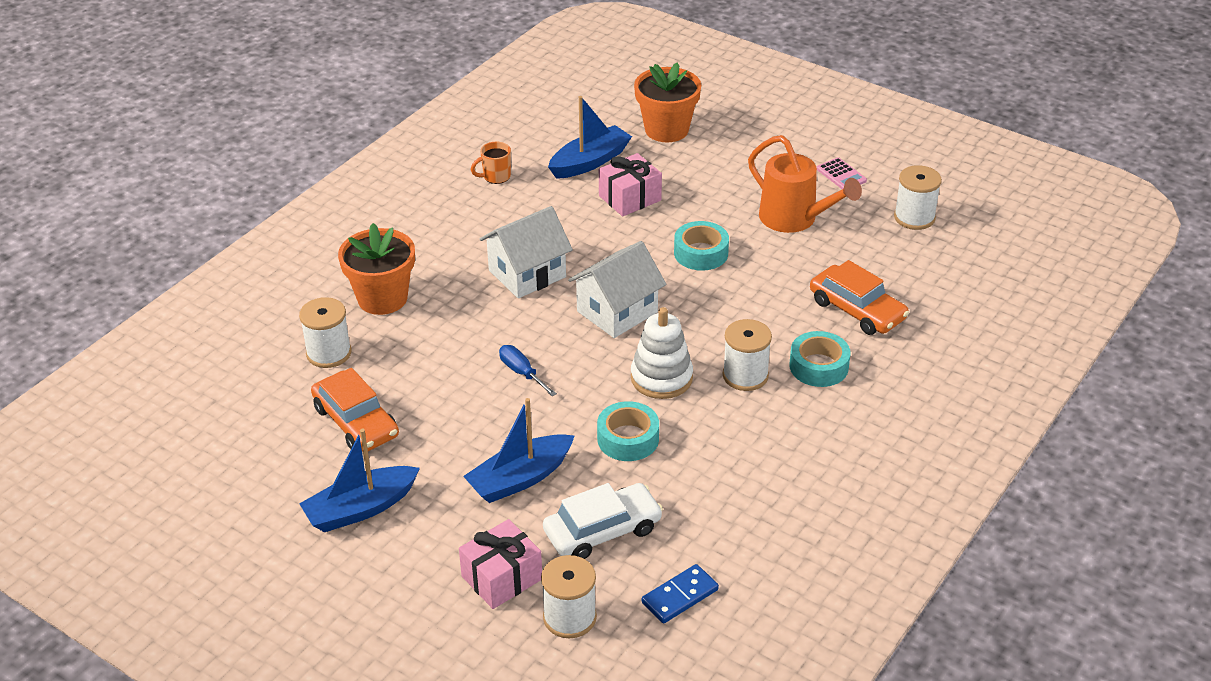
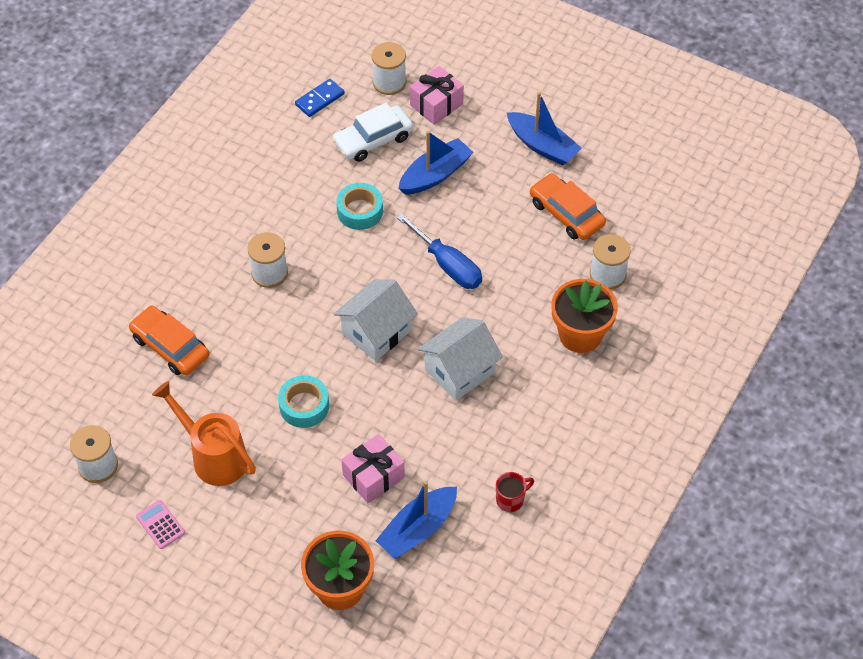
camera: 175 degrees right, 15 degrees up
blue boat [299,429,420,532] -> blue boat turned 75 degrees clockwise [507,92,582,166]
orange mug [471,141,511,184] -> red mug [496,472,534,512]
blue screwdriver [499,345,557,396] -> blue screwdriver [397,213,482,289], size x1.66
white stacking toy [631,307,693,399] -> none
turquoise tape [789,331,851,387] -> none

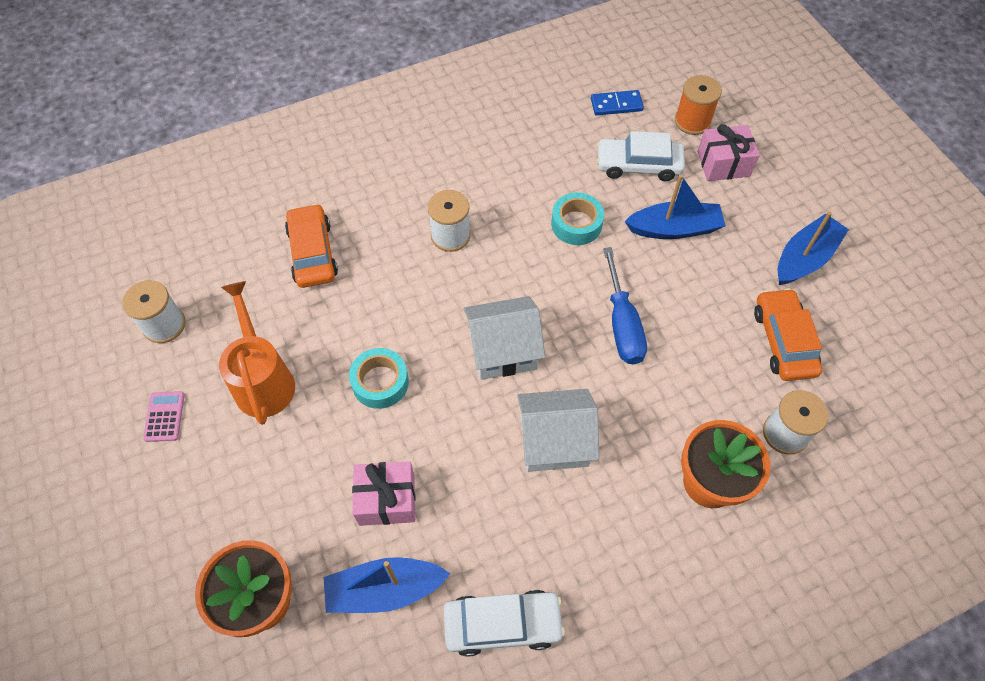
camera: 35 degrees right, 5 degrees up
white spool [371,42,406,95] -> orange spool [675,75,722,135]
red mug [496,472,534,512] -> white car [444,590,565,657]
blue boat [507,92,582,166] -> blue boat turned 120 degrees counterclockwise [778,211,849,285]

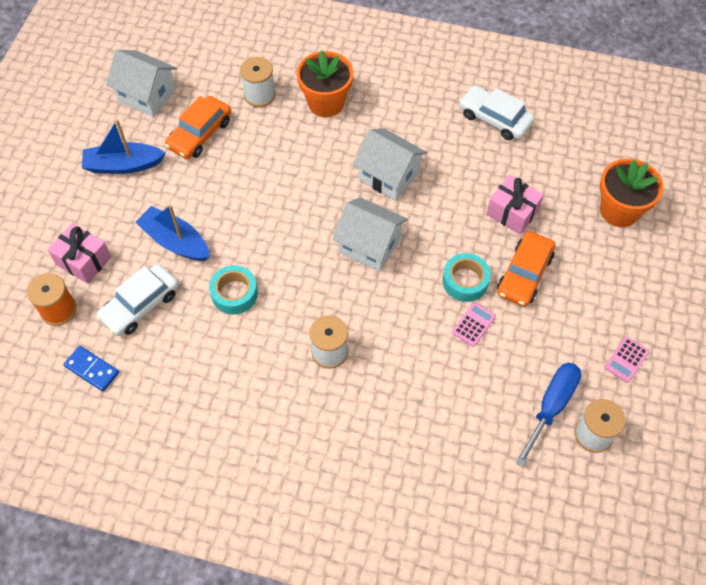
camera: 140 degrees left, 0 degrees up
orange watering can [219,281,295,425] -> none
orange car [285,204,338,288] -> orange car moved to [497,231,556,307]
blue boat [324,557,451,613] -> none
white car [597,131,685,181] -> white car turned 90 degrees clockwise [96,264,179,336]
blue screwdriver [603,247,647,364] -> blue screwdriver moved to [515,363,581,467]
none -> white house [106,50,177,117]
none -> pink calculator [452,302,496,347]

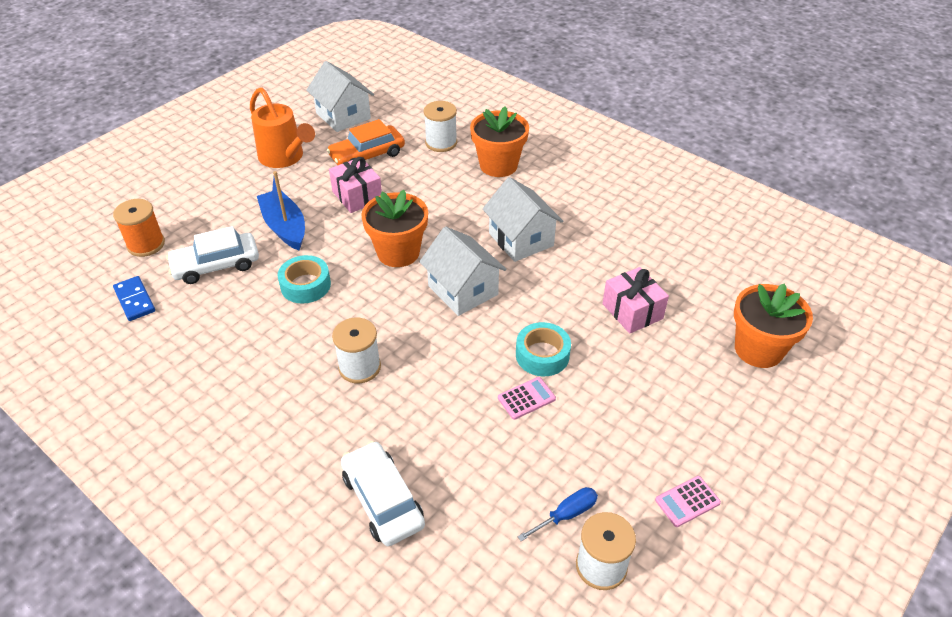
camera: 25 degrees right, 15 degrees down
pink gift [48,223,111,284] -> pink gift moved to [329,157,382,213]
blue boat [82,119,165,174] -> orange watering can [250,87,315,168]
white car [459,85,535,140] -> white car moved to [341,441,425,546]
orange car [497,231,556,307] -> none
blue screwdriver [515,363,581,467] -> blue screwdriver [518,487,598,541], size x0.60
none -> orange flower pot [361,190,428,267]

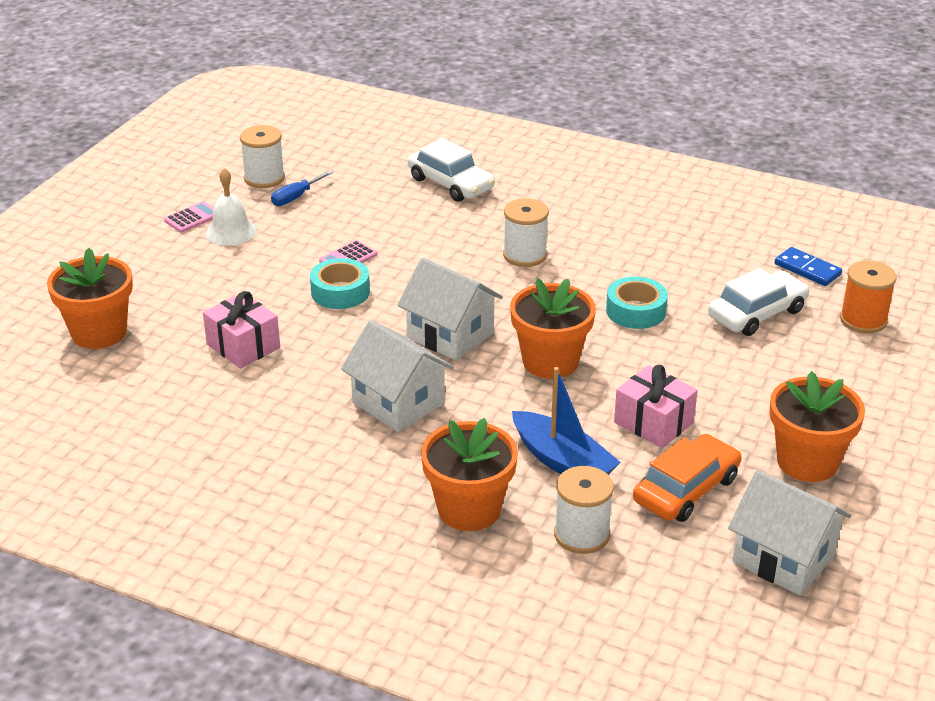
camera: 165 degrees right, 10 degrees down
orange watering can [250,87,315,168] -> orange flower pot [770,371,865,482]
blue boat [257,171,305,250] -> blue boat moved to [512,367,621,475]
none -> white bell [206,168,256,246]

